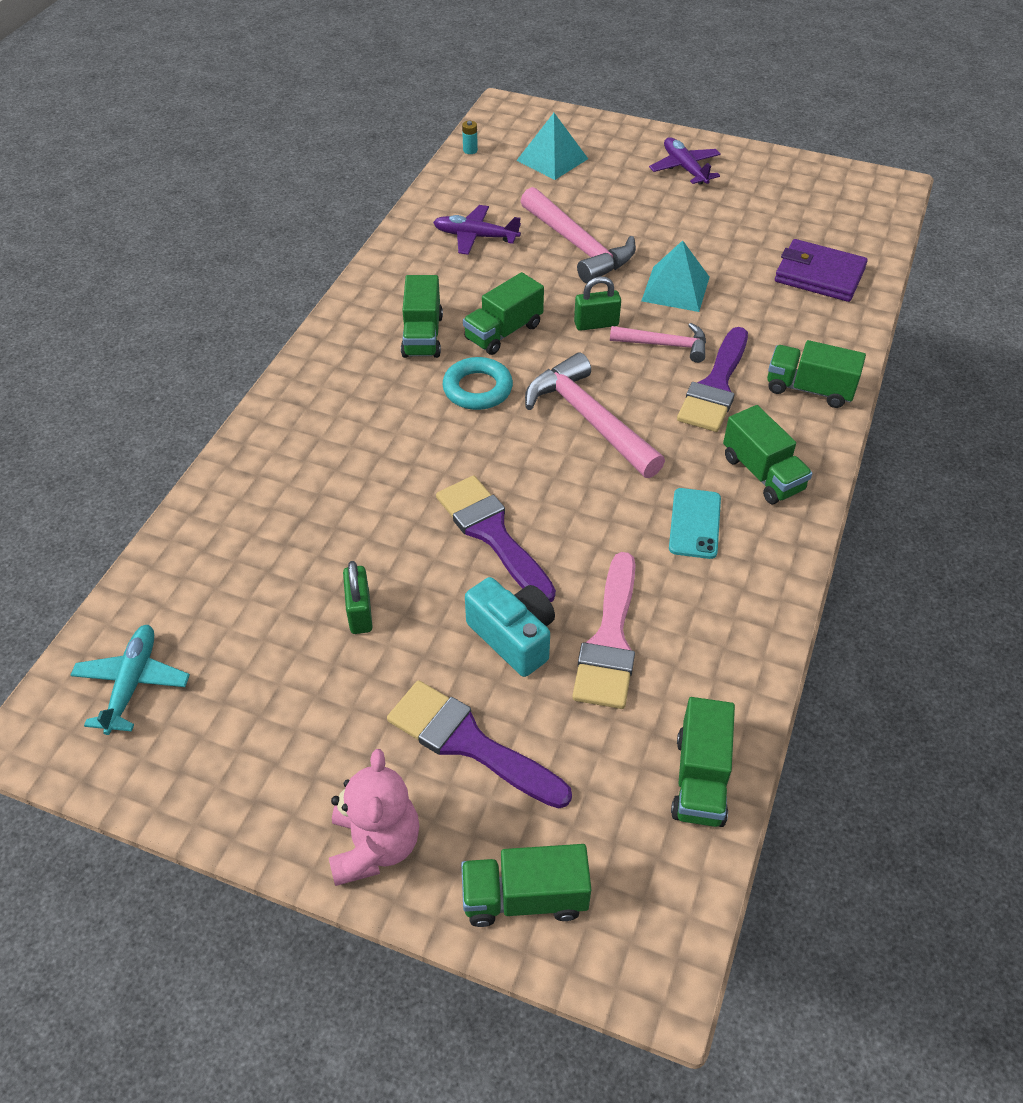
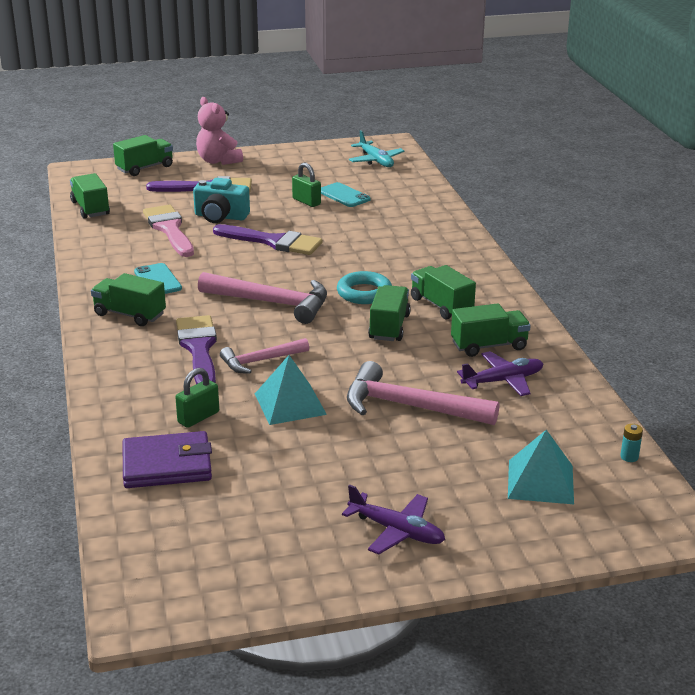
camera: 145 degrees right, 20 degrees down
green padlock [574,277,621,331] -> green padlock moved to [175,368,219,428]
green truck [767,340,866,408] -> green truck moved to [451,303,531,357]
none -> turquoise phone [321,182,371,207]

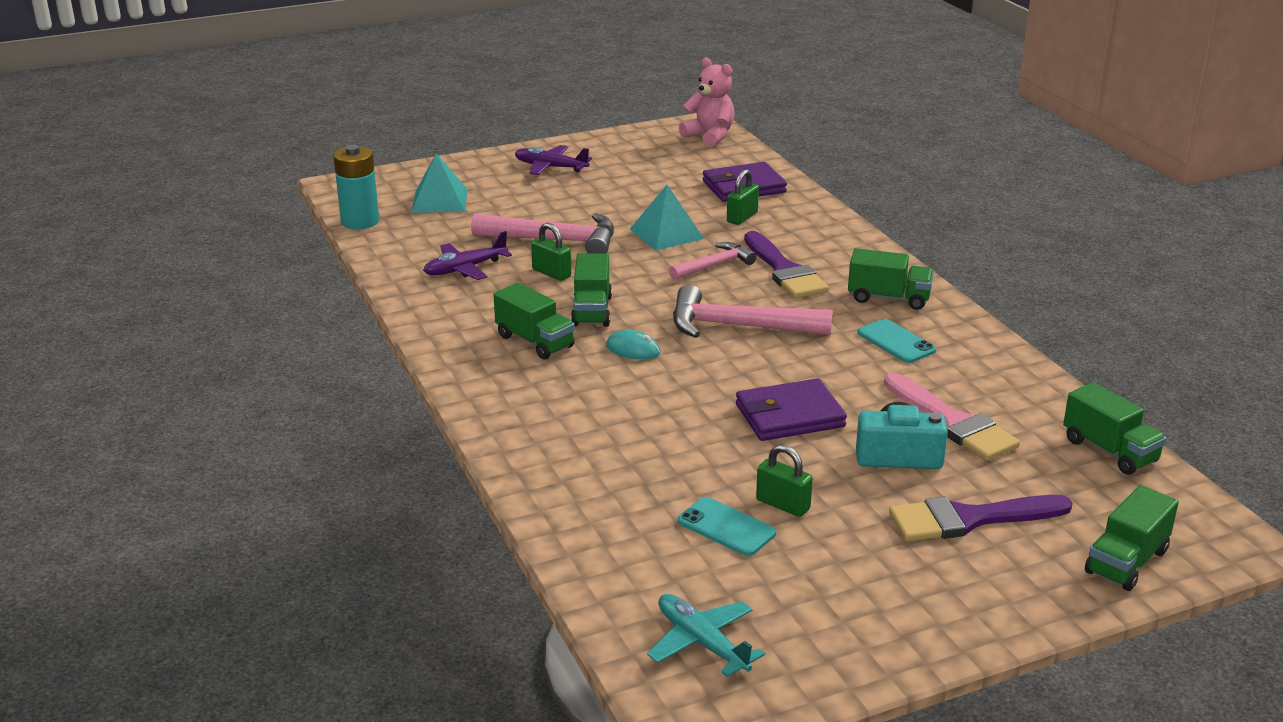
camera: 170 degrees right, 0 degrees up
pink teddy bear [196,97,243,165] -> pink teddy bear moved to [679,58,735,147]
purple brush [213,224,323,255] -> purple wallet [736,378,847,441]
turquoise ring [337,271,392,304] -> turquoise mouse [606,330,661,359]
green truck [451,303,531,357] -> none
turquoise battery [620,424,643,462] -> turquoise battery [333,145,379,229], size x2.45
none -> green padlock [531,223,571,281]

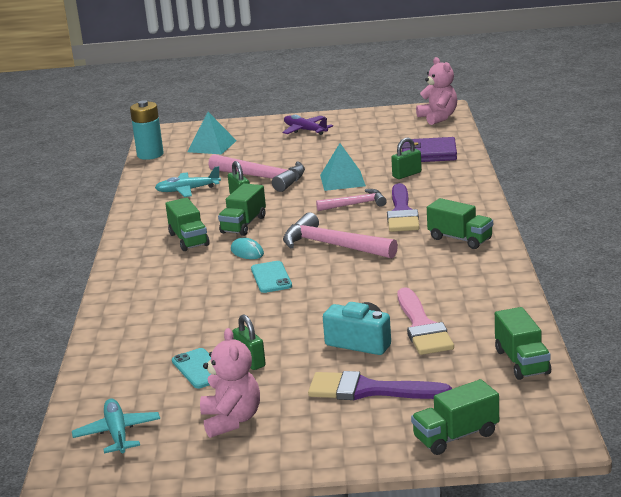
camera: 25 degrees right, 5 degrees down
purple plane [423,231,512,280] -> turquoise plane [155,166,221,197]
purple wallet [736,378,847,441] -> none
turquoise phone [857,319,936,363] -> turquoise phone moved to [251,261,292,293]
none -> pink teddy bear [200,328,260,438]

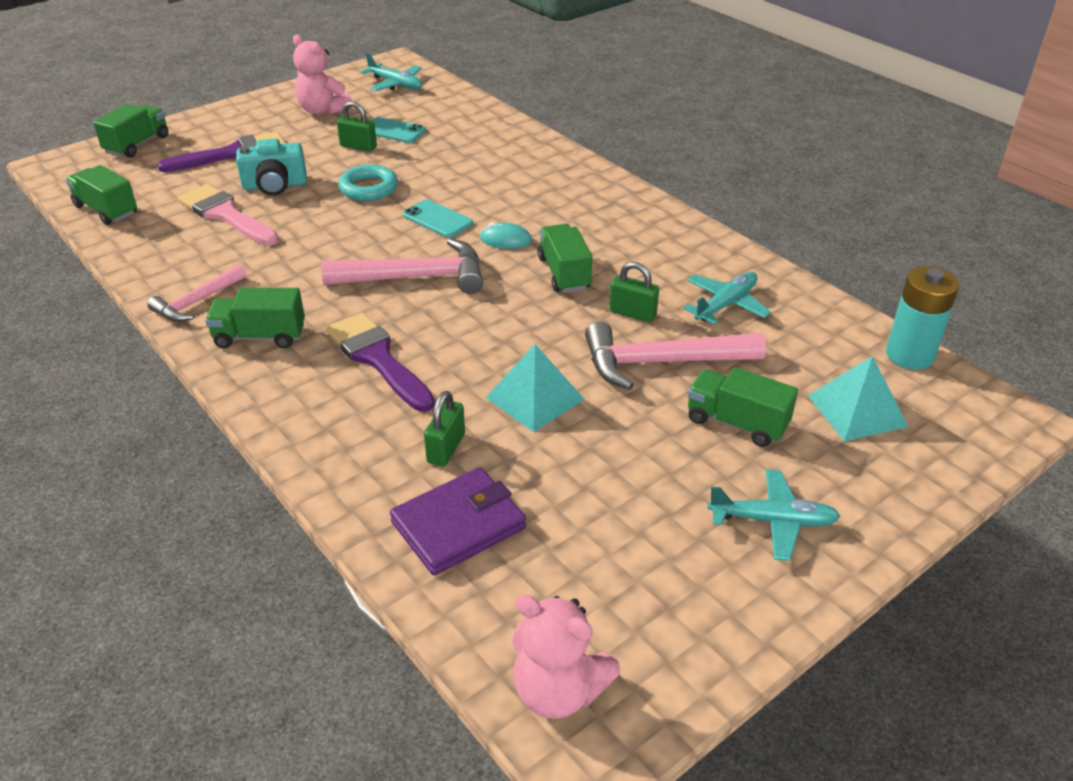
camera: 140 degrees right, 15 degrees up
green truck [165,198,209,251] -> green truck moved to [688,367,798,447]
purple plane [283,115,333,135] -> turquoise plane [708,469,841,561]
pink hammer [316,189,387,211] -> pink hammer moved to [147,264,247,322]
none -> turquoise ring [338,164,398,201]

